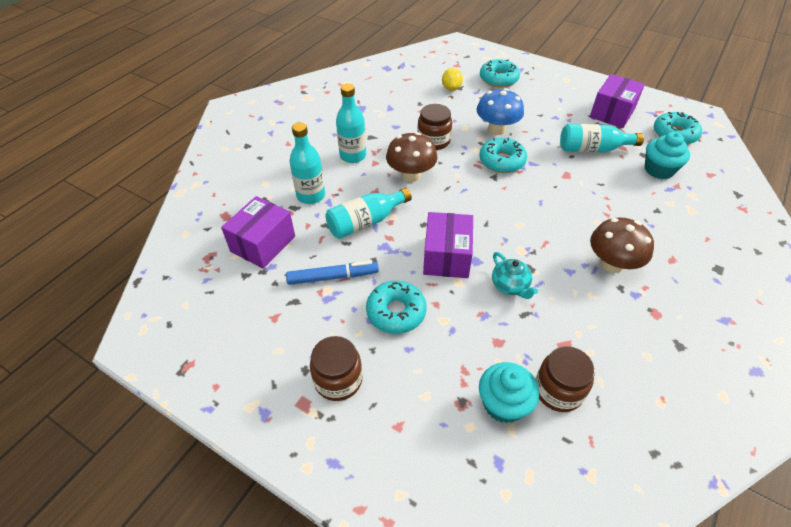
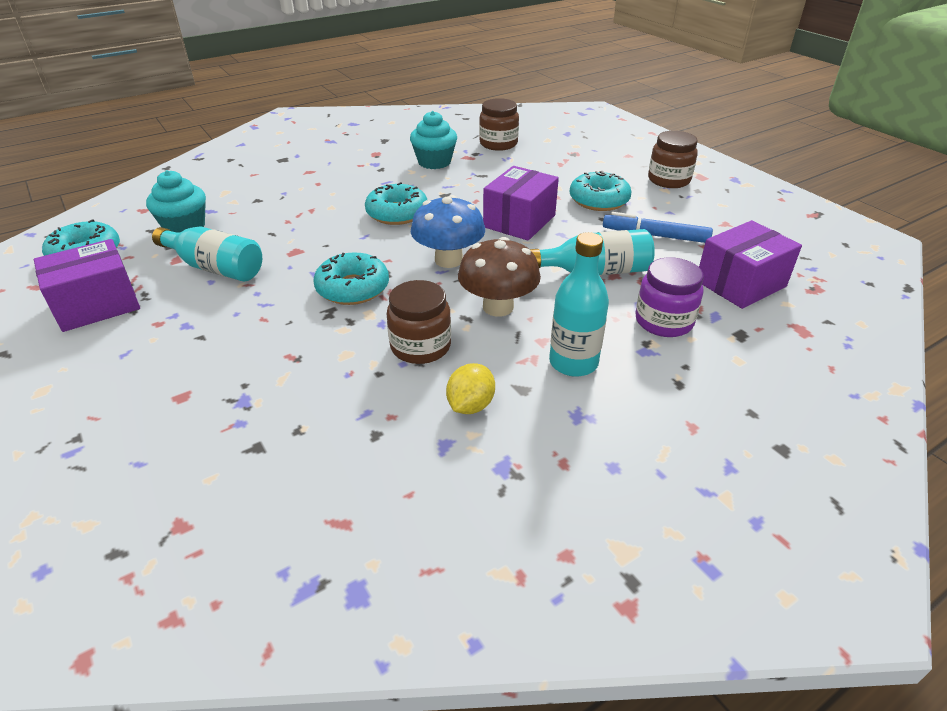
camera: 155 degrees left, 10 degrees down
turquoise bottle [290,122,325,204] -> purple jar [635,257,704,337]
yellow lemon [442,68,463,91] -> yellow lemon moved to [446,363,495,414]
blue mushroom [476,88,524,135] -> blue mushroom moved to [411,195,485,268]
turquoise cupcake [479,362,539,423] -> turquoise cupcake moved to [410,111,457,169]
turquoise donut [480,59,520,88] -> turquoise donut moved to [365,182,427,225]
turquoise teapot [492,252,538,299] -> none
brown mushroom [590,217,654,273] -> none

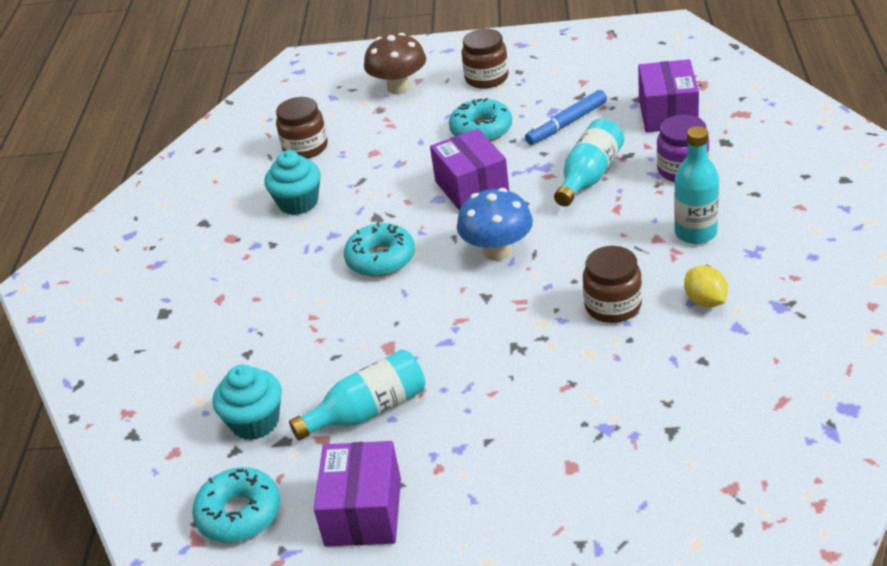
camera: 50 degrees left, 0 degrees up
turquoise donut [313,253,389,305] -> none
brown mushroom [458,237,541,317] -> brown mushroom moved to [364,33,426,94]

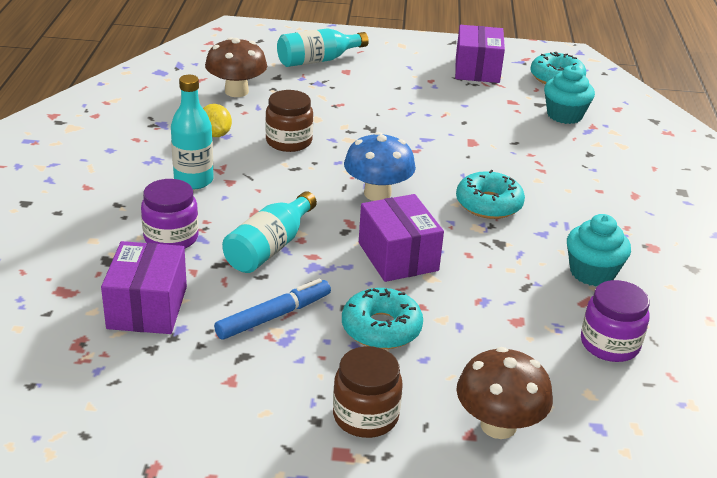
camera: 175 degrees right, 5 degrees down
brown jar [276,97,328,159] -> purple jar [581,280,650,362]
turquoise bottle [289,349,426,440] -> turquoise bottle moved to [277,28,369,67]
none -> brown mushroom [205,37,267,97]

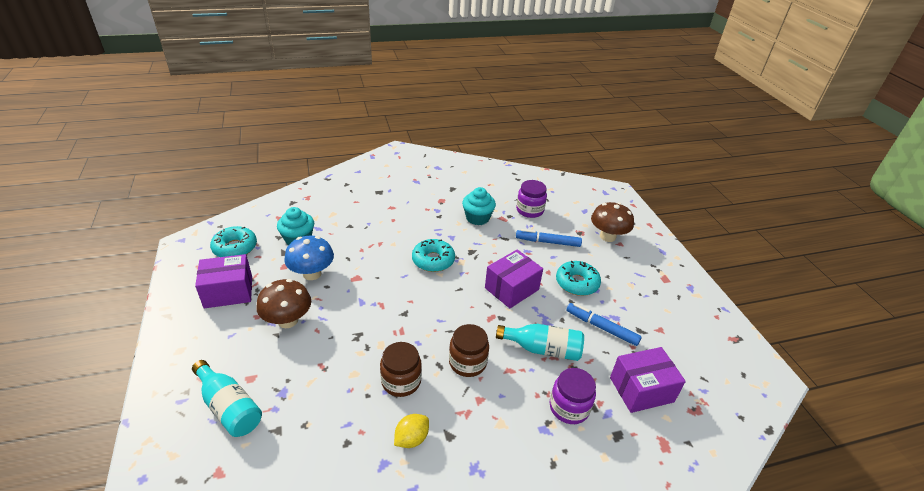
camera: 110 degrees left, 5 degrees up
turquoise bottle [171,75,214,189] -> none
brown mushroom [205,37,267,97] -> brown mushroom moved to [257,279,311,328]
brown jar [333,346,403,438] -> brown jar moved to [449,324,489,377]
blue mushroom [344,132,416,201] -> blue mushroom moved to [284,236,334,280]
none -> blue marker [516,229,582,247]

